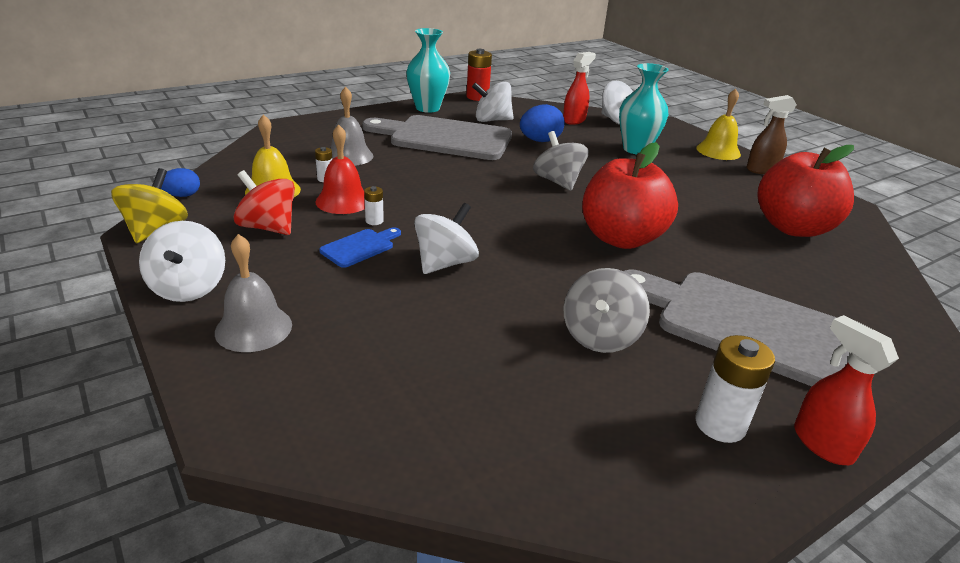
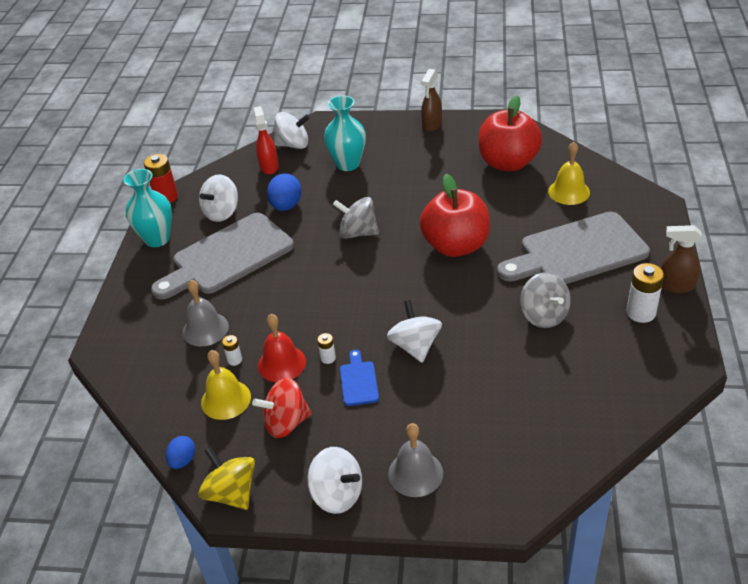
camera: 45 degrees left, 10 degrees up
yellow bell [696,89,741,160] -> yellow bell moved to [548,142,590,205]
red spray bottle [794,315,899,465] -> brown spray bottle [661,225,702,293]

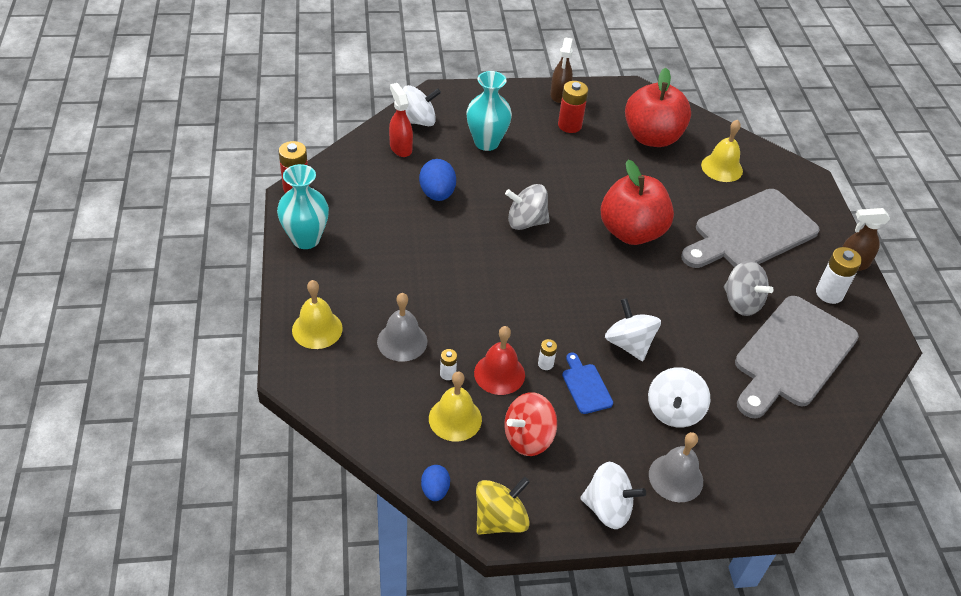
camera: 20 degrees left, 5 degrees up
grey cutting board [151,213,294,300] -> grey cutting board moved to [735,296,859,419]
yellow spinning top [198,447,255,510] -> yellow spinning top turned 105 degrees clockwise [476,477,530,535]
white spinning top [199,174,238,222] -> white spinning top moved to [648,367,710,428]
none -> yellow bell [292,280,343,349]
none -> red battery [558,81,588,133]

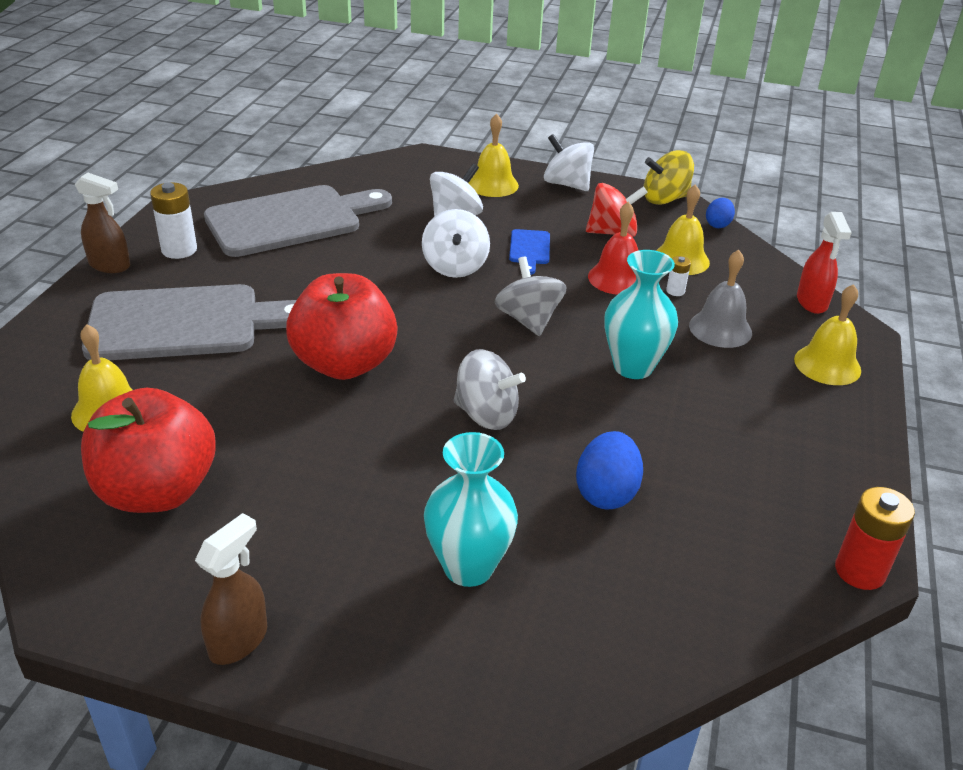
camera: 155 degrees left, 10 degrees down
turquoise vase [277,164,329,249] -> turquoise vase moved to [605,250,678,379]
red spray bottle [389,83,413,157] -> red spray bottle moved to [797,212,852,314]
white spinning top [403,85,441,126] -> none
white battery [538,339,557,370] -> none
red battery [558,81,588,133] -> none
grey bell [649,432,703,502] -> yellow bell [468,114,519,197]
grey spinning top [724,261,774,316] -> grey spinning top moved to [494,257,566,336]

